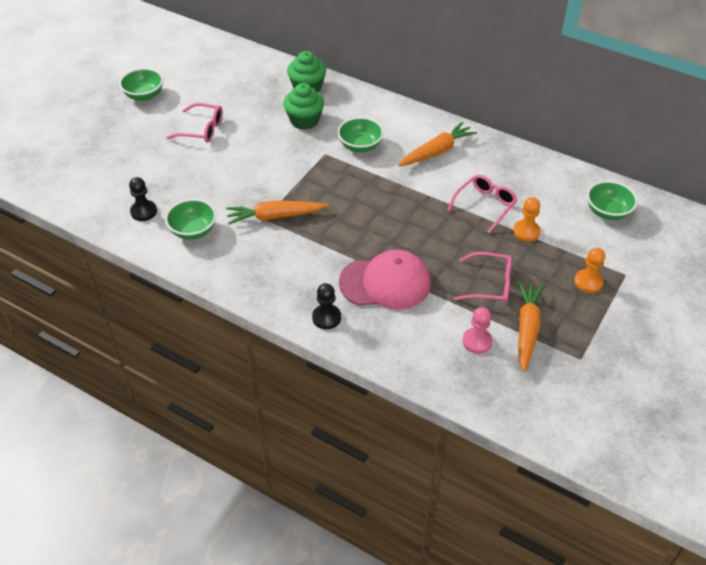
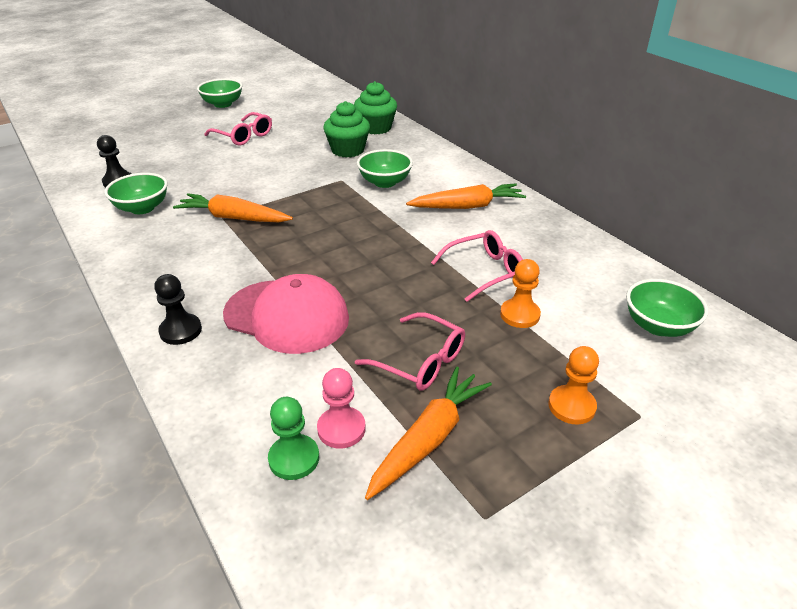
camera: 25 degrees right, 10 degrees down
none -> green pawn [268,397,319,480]

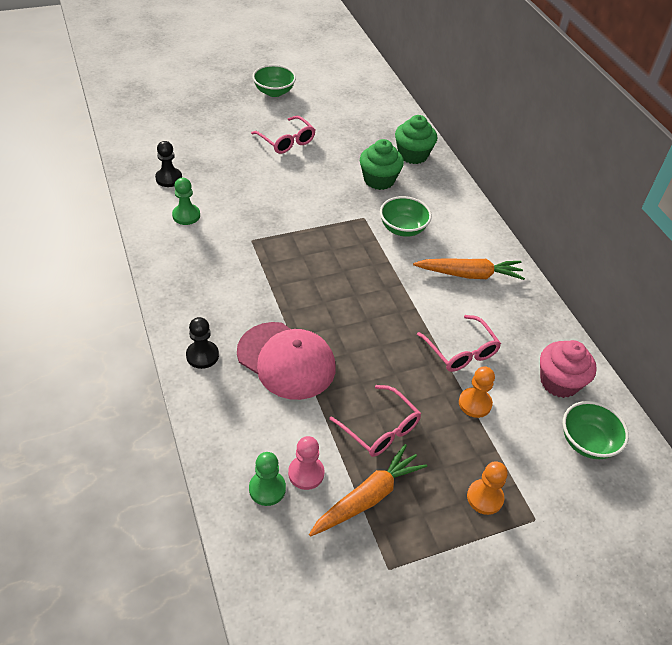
camera: 10 degrees right, 10 degrees up
green bowl [104,173,168,214] -> green pawn [172,178,200,225]
orange carrot [173,193,293,222] -> none
pink glasses [431,230,523,302] -> pink glasses turned 75 degrees clockwise [417,315,501,372]
none -> pink cupcake [540,340,597,398]

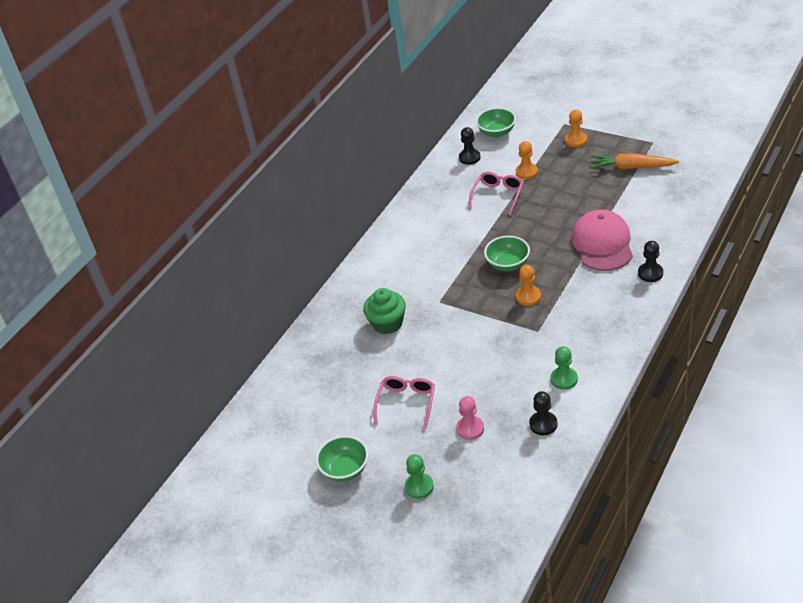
camera: 120 degrees left, 5 degrees down
green pawn [249,452,286,506] -> green pawn moved to [405,454,434,499]
pink pawn [288,436,325,490] -> pink pawn moved to [456,396,484,440]
pink glasses [329,385,421,457] -> none
green bowl [380,196,432,237] -> green bowl moved to [484,236,530,271]
green cupcake [395,115,437,164] -> none
orange carrot [413,258,525,280] -> none
pink cupcake [540,340,597,398] -> black pawn [459,127,481,165]
none -> orange pawn [516,265,541,306]

